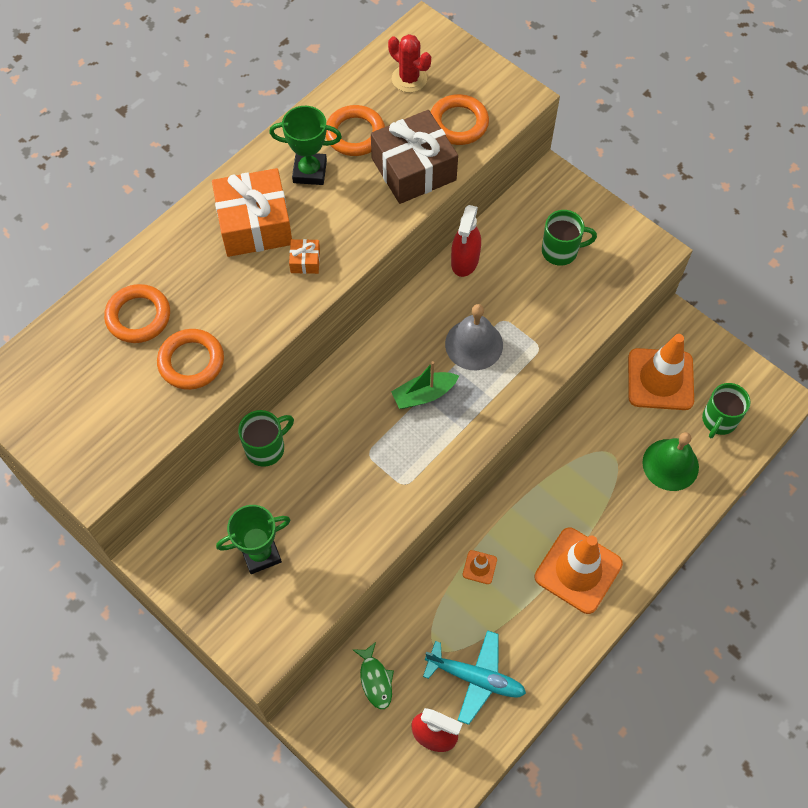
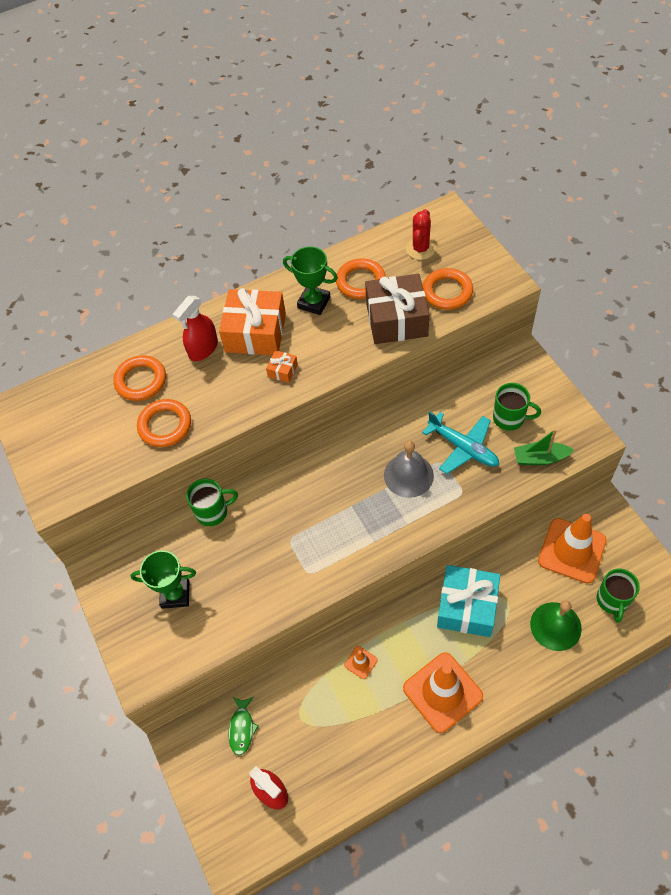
camera: 25 degrees right, 5 degrees down
red cactus [388,34,431,93] -> red cactus turned 45 degrees clockwise [406,209,436,260]
green boat [391,361,459,409] -> green boat moved to [514,429,574,465]
turquoise plane [423,630,526,725] -> turquoise plane moved to [422,411,499,474]
red spray bottle [451,205,481,277] -> red spray bottle moved to [173,296,218,361]
green mug [702,383,751,438] -> green mug turned 45 degrees counterclockwise [597,568,640,623]
none -> turquoise gift [437,565,500,637]

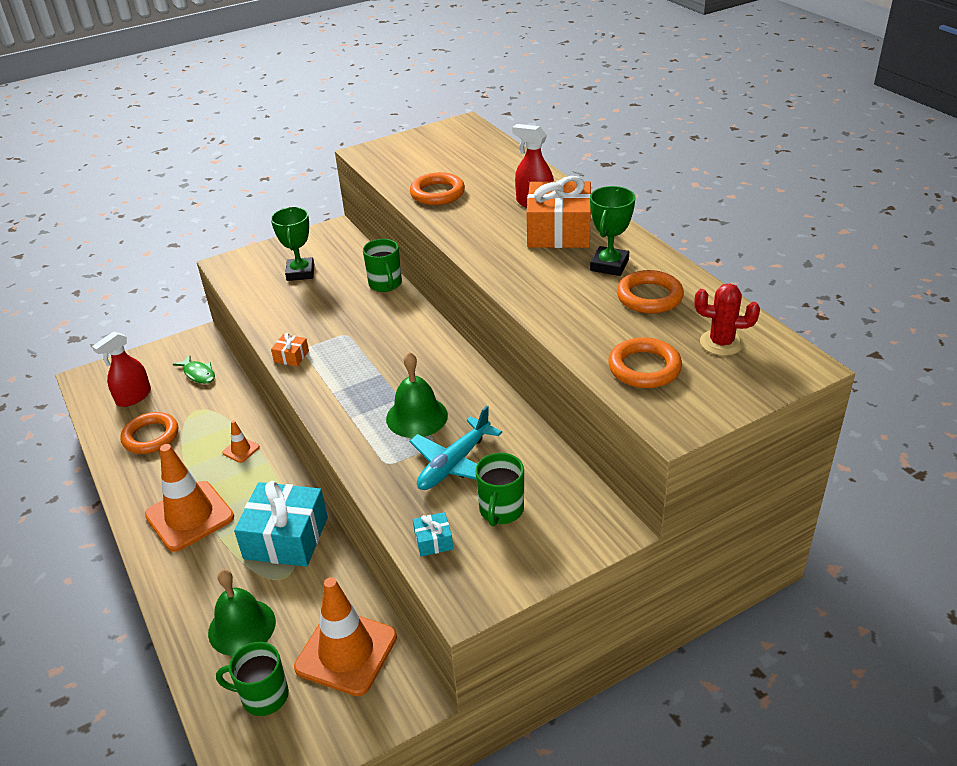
camera: 85 degrees right, 20 degrees down
orange ring [113,355,166,401] -> orange ring moved to [120,412,178,454]
green fish [229,697,258,755] -> green fish turned 135 degrees counterclockwise [173,355,215,384]
orange gift [266,350,298,383] -> orange gift moved to [271,333,309,366]
brown gift [365,274,429,344] -> none
grey bell [384,441,434,498] -> green bell [386,352,448,438]
green boat [514,429,574,465] -> turquoise gift [413,512,453,557]

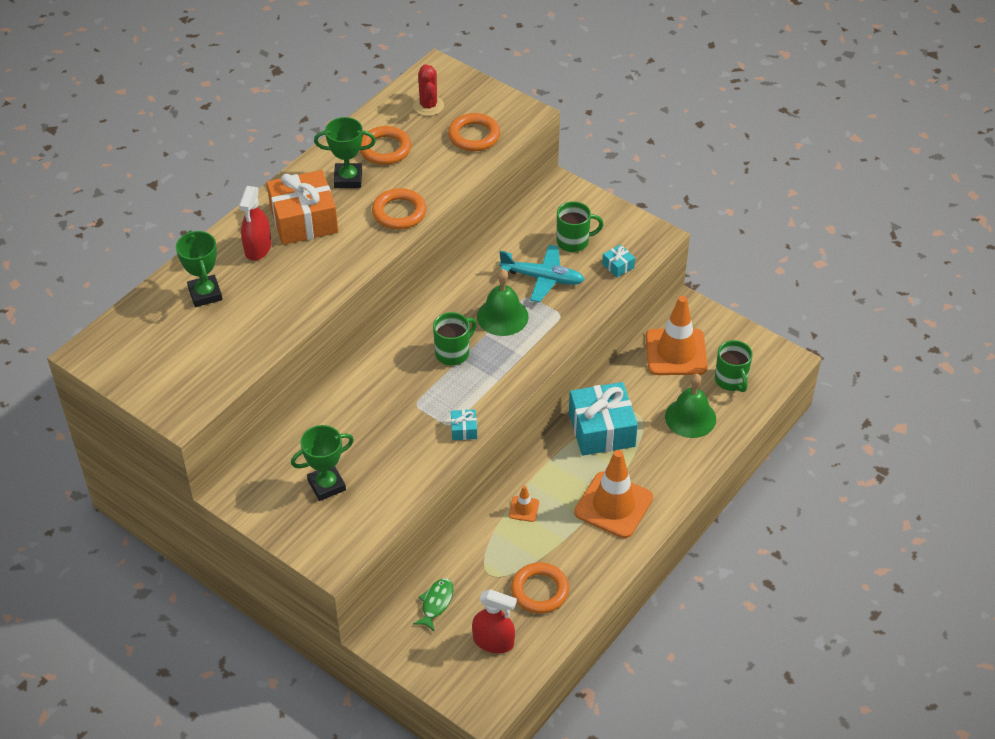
camera: 115 degrees left, 10 degrees up
orange gift [271,333,309,366] -> turquoise gift [451,409,477,440]
green mug [363,239,402,292] -> green mug moved to [433,312,477,366]
orange ring [410,172,465,205] -> orange ring moved to [372,188,426,230]
none -> green trophy [176,230,223,307]

